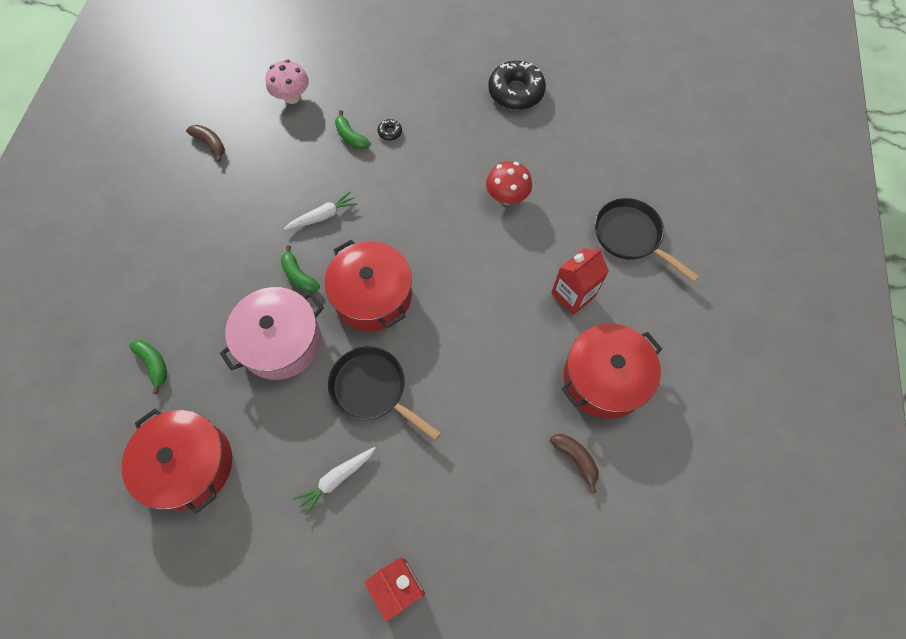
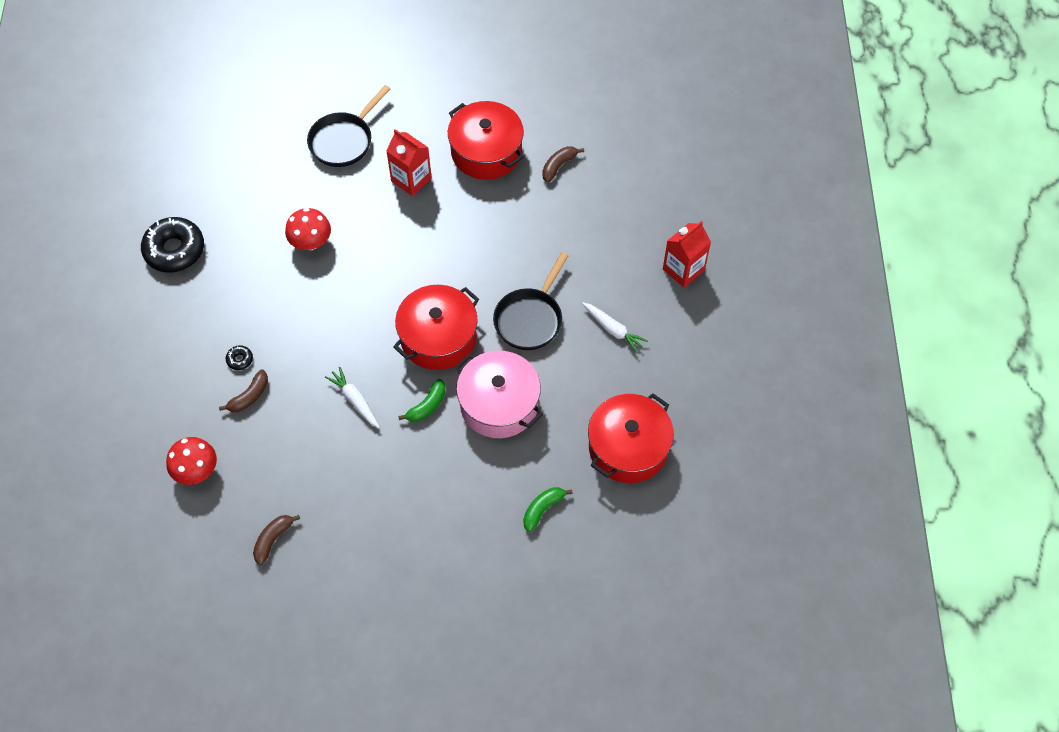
camera: 100 degrees left, 5 degrees down
pink mushroom [265,60,309,104] -> red mushroom [166,437,217,485]
green banana [335,110,371,150] -> brown banana [219,369,268,412]

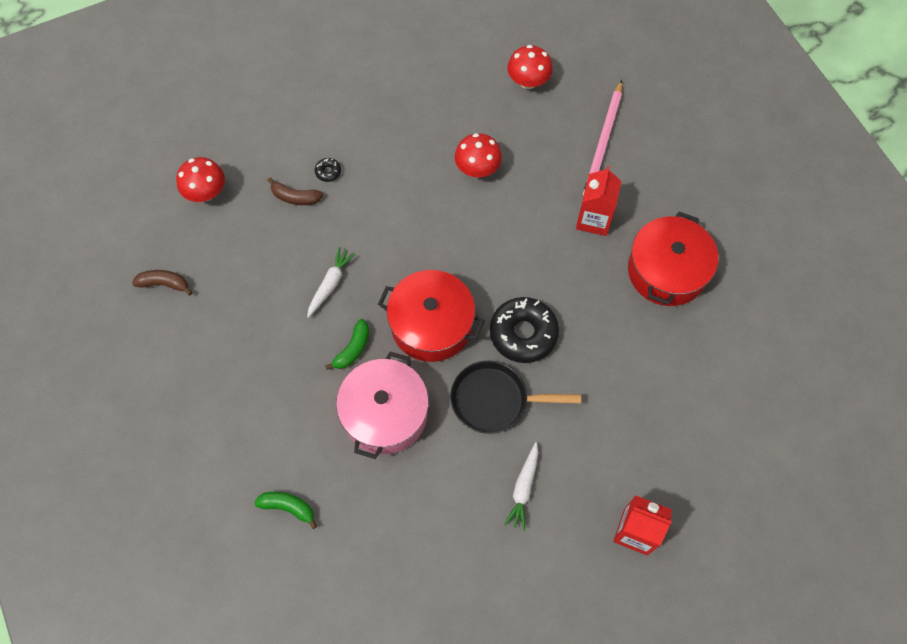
camera: 65 degrees right, 5 degrees up
black donut [141,217,204,273] -> black donut moved to [490,297,559,363]
black pan [307,85,390,167] -> pink pencil [583,80,622,195]
green banana [398,379,446,422] -> green banana turned 75 degrees counterclockwise [325,319,369,370]
brown banana [542,146,584,183] -> none
red pot [588,393,674,483] -> none
none -> red mushroom [507,45,553,89]

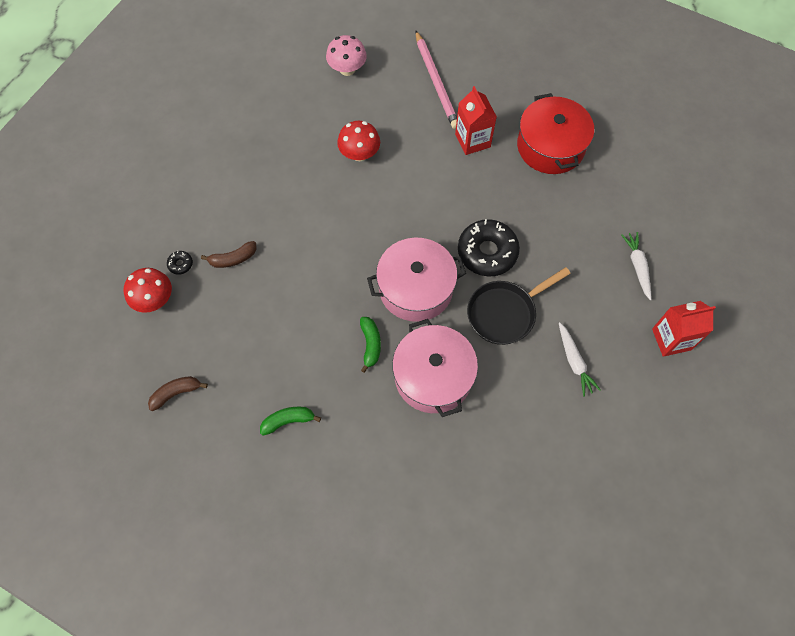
camera: 35 degrees left, 0 degrees up
green banana [254,492,317,529] -> green banana moved to [260,407,321,436]
white carrot [307,247,356,318] -> white carrot moved to [621,232,652,300]
black donut [315,158,341,182] -> black donut moved to [167,251,193,275]
red pot [378,270,485,362] -> pink pot [367,238,466,322]
red mushroom [507,45,553,89] -> pink mushroom [326,35,367,76]

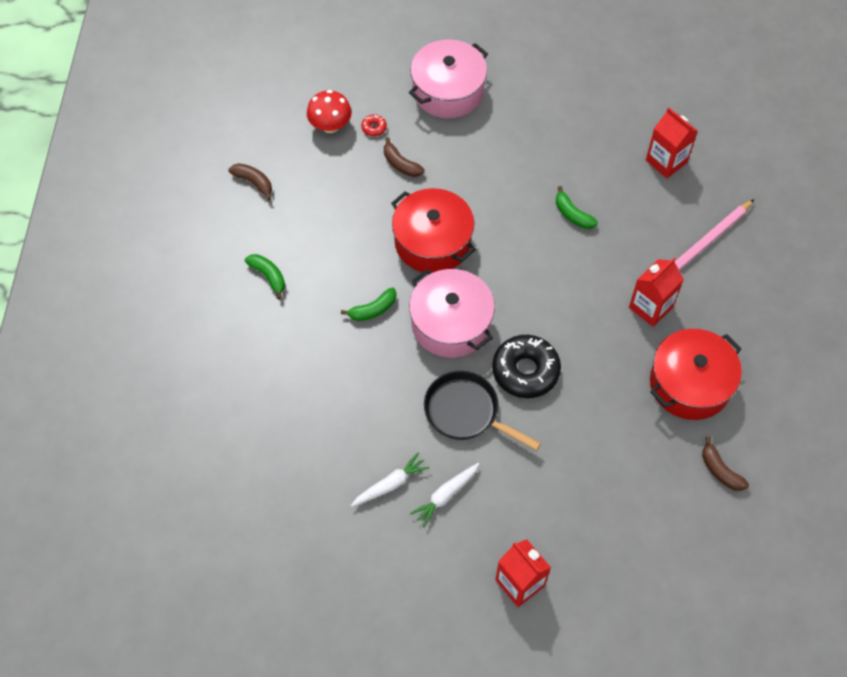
camera: 65 degrees right, 5 degrees down
black donut [167,251,193,275] -> red donut [361,114,387,136]
pink mushroom [326,35,367,76] -> red carton [646,107,698,178]
red mushroom [337,121,380,161] -> green banana [556,186,598,229]
pink pot [392,319,478,417] -> pink pot moved to [409,39,488,118]
white carrot [621,232,652,300] -> white carrot moved to [351,452,430,507]
none -> red pot [391,188,476,273]
none -> brown banana [702,436,749,491]

